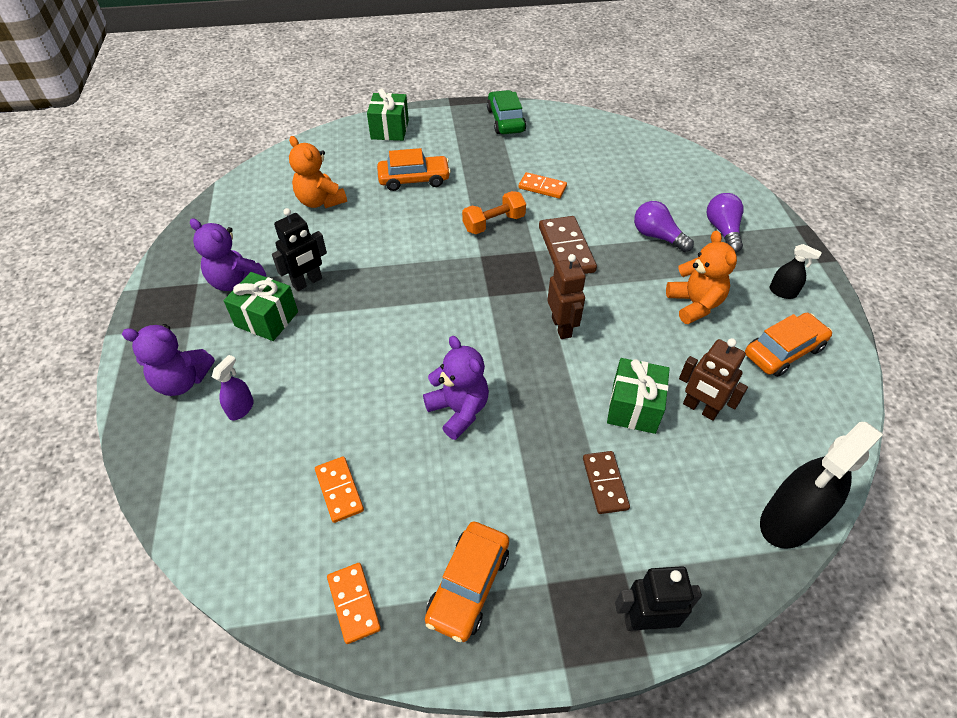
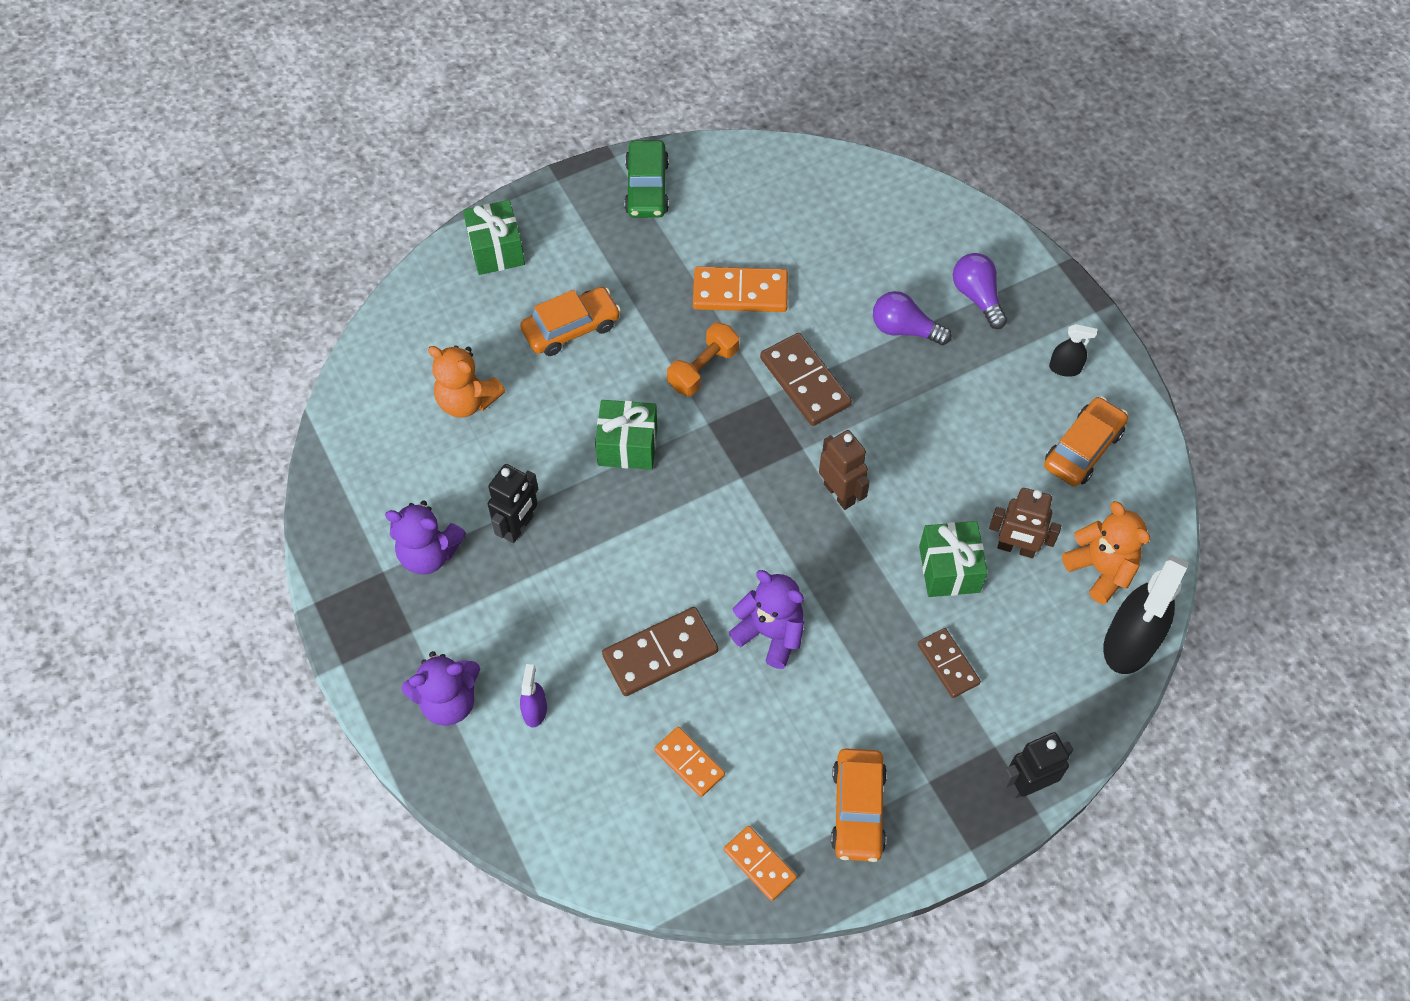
camera: 20 degrees left, 10 degrees up
green gift [224,272,298,341] -> green gift moved to [595,400,657,470]
green car [487,90,526,134] -> green car turned 150 degrees counterclockwise [624,140,669,218]
orange domino [519,172,567,199] -> orange domino [693,266,788,312], size x1.59
orange teddy bear [666,230,737,324] -> orange teddy bear moved to [1062,501,1150,604]
none -> brown domino [602,607,718,696]

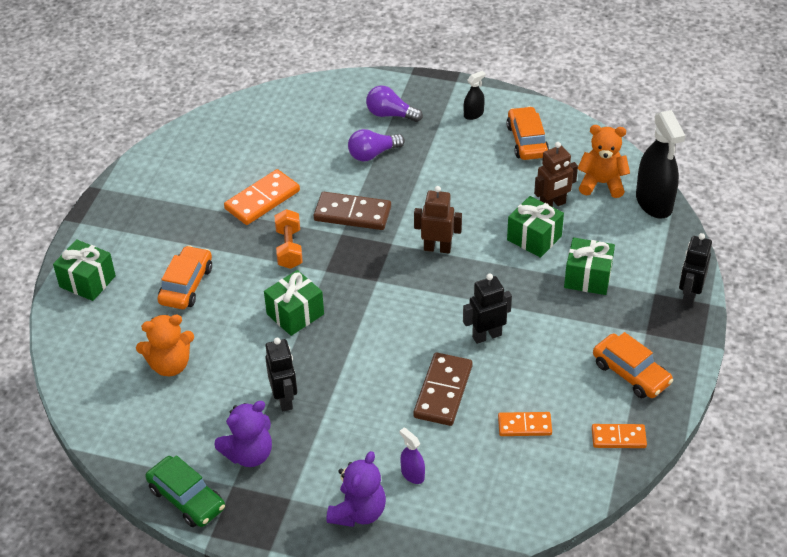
camera: 45 degrees left, 15 degrees down
green car [624,140,669,218] -> green car moved to [145,455,225,527]
purple teddy bear [729,570,804,669] -> black robot [463,274,512,344]
brown domino [918,628,981,698] -> green gift [564,237,615,295]

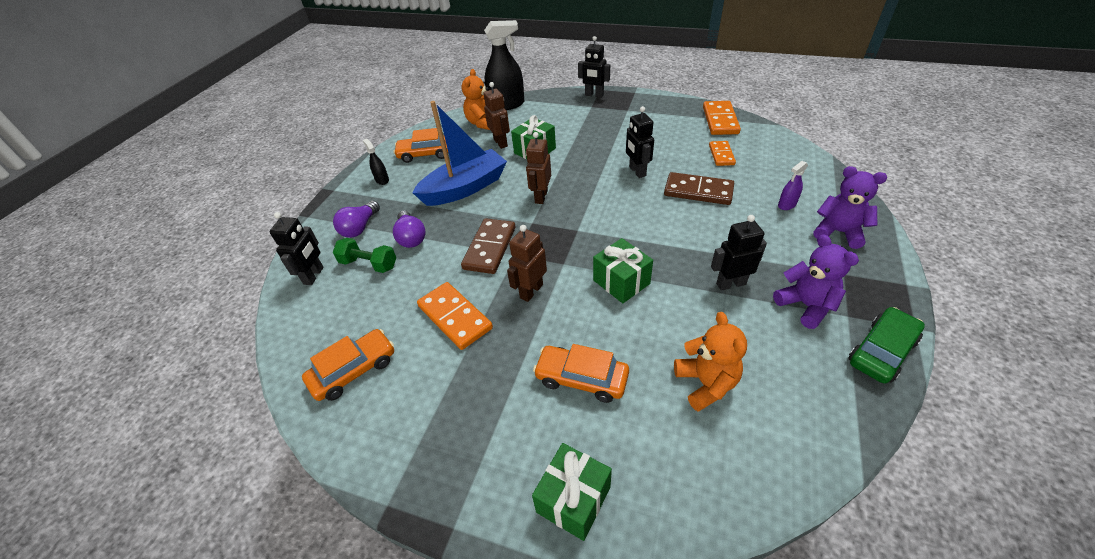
camera: 85 degrees left, 0 degrees up
orange dumbbell [275,209,303,269] -> brown robot [507,225,547,302]
green gift [564,237,615,295] -> none
orange domino [592,424,647,448] -> orange domino [703,101,741,135], size x1.59
orange car [593,332,673,398] -> orange car moved to [302,329,394,401]
none -> black robot [269,212,324,285]
none -> green dumbbell [333,238,396,273]
none -> blue boat [412,101,507,206]

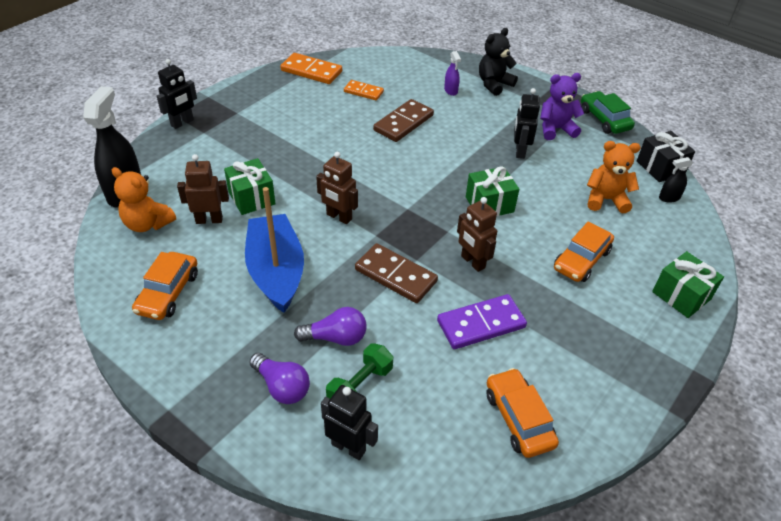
camera: 75 degrees left, 0 degrees up
black spray bottle [363,139,389,185] -> black spray bottle moved to [659,157,693,203]
orange domino [417,282,493,350] -> purple domino [437,294,527,349]
black robot [626,106,654,178] -> none
purple teddy bear [814,166,887,249] -> black teddy bear [479,28,518,96]
none -> black gift [637,131,695,182]

